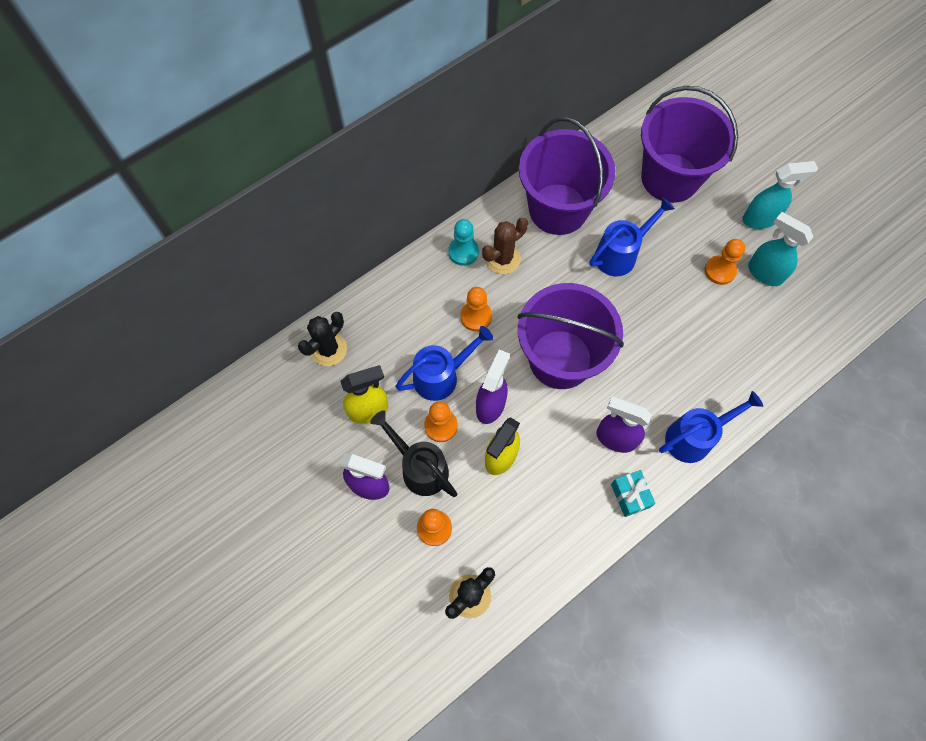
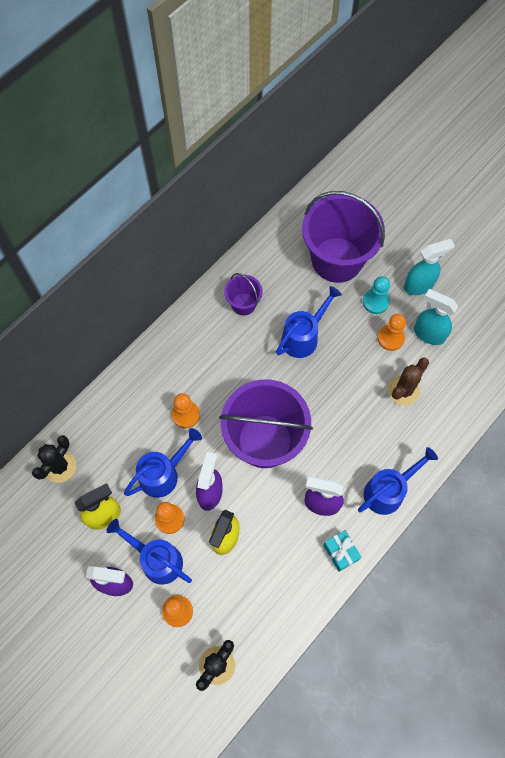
camera: 10 degrees left, 0 degrees up
black watering can [370,410,457,497] -> blue watering can [107,519,192,585]
turquoise pawn [448,219,479,266] -> turquoise pawn moved to [363,276,390,314]
brown cactus [482,218,528,274] -> brown cactus moved to [388,358,429,406]
purple bucket [519,117,615,235] -> purple bucket [224,273,263,315], size x0.47

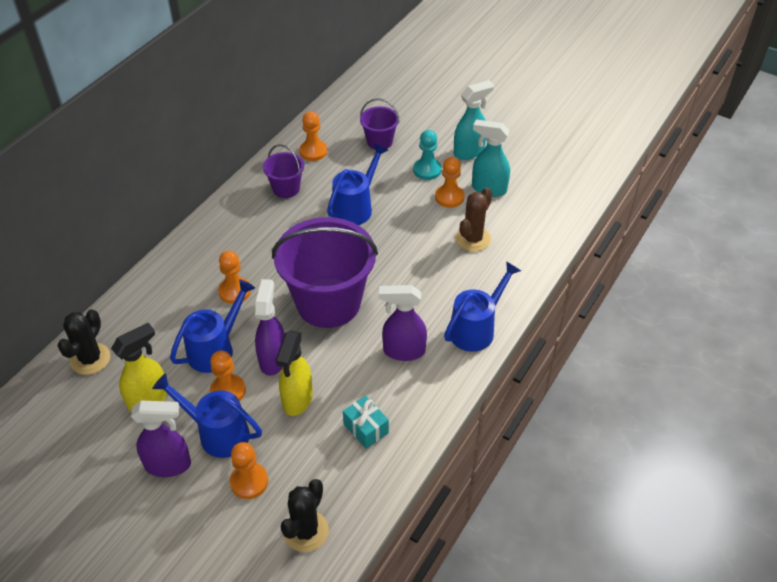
camera: 10 degrees left, 20 degrees down
purple bucket [302,191,385,283] -> purple bucket [360,98,399,149], size x0.47
turquoise gift [323,530,361,572] -> turquoise gift moved to [343,396,389,449]
none -> orange pawn [299,111,327,161]

